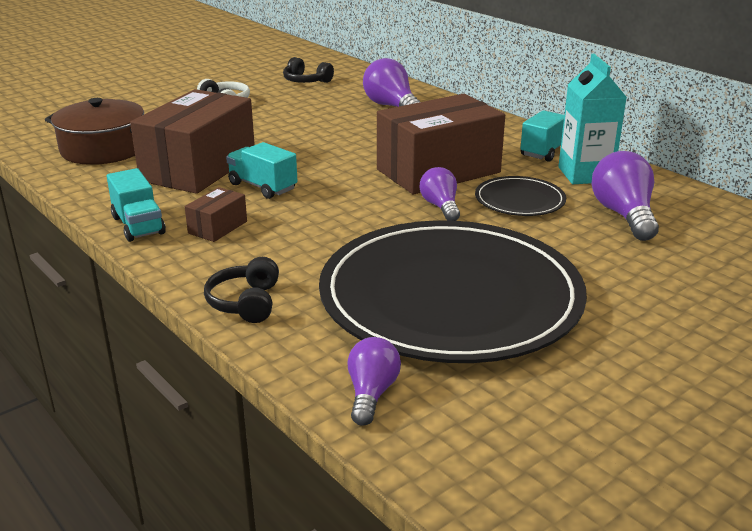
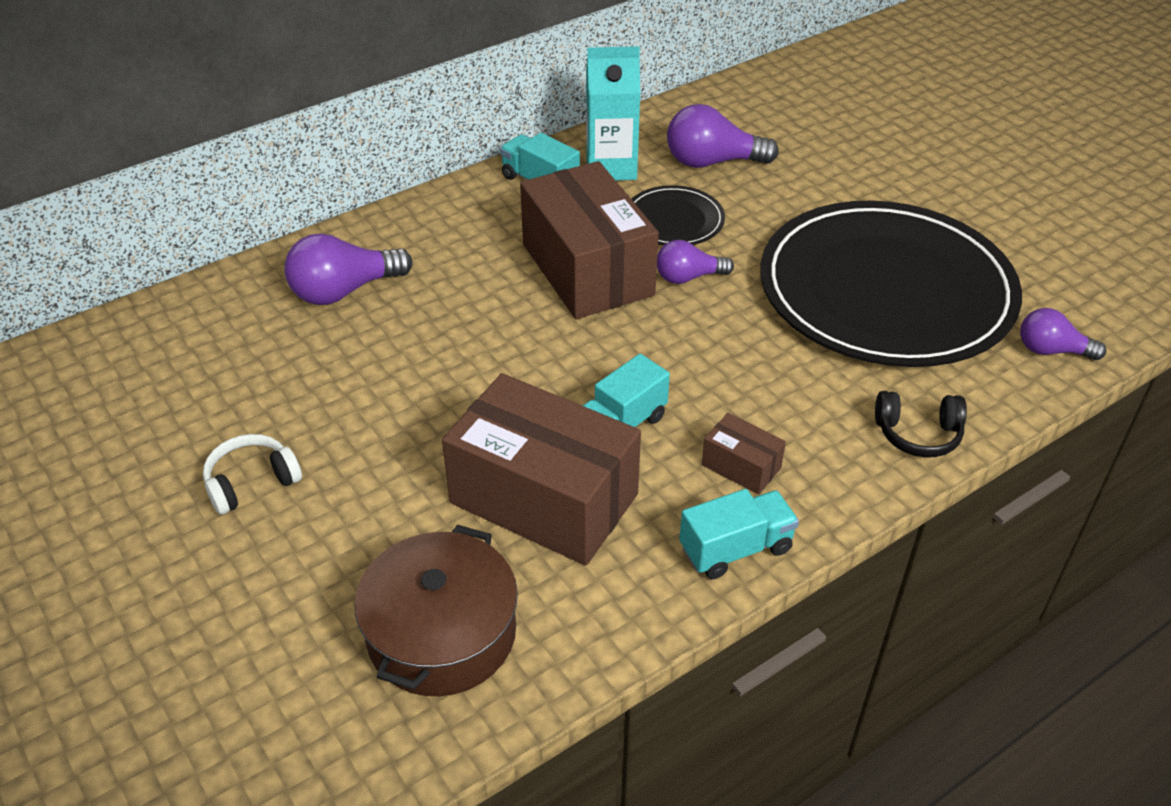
camera: 85 degrees left, 15 degrees up
black headphones [283,57,334,83] -> none

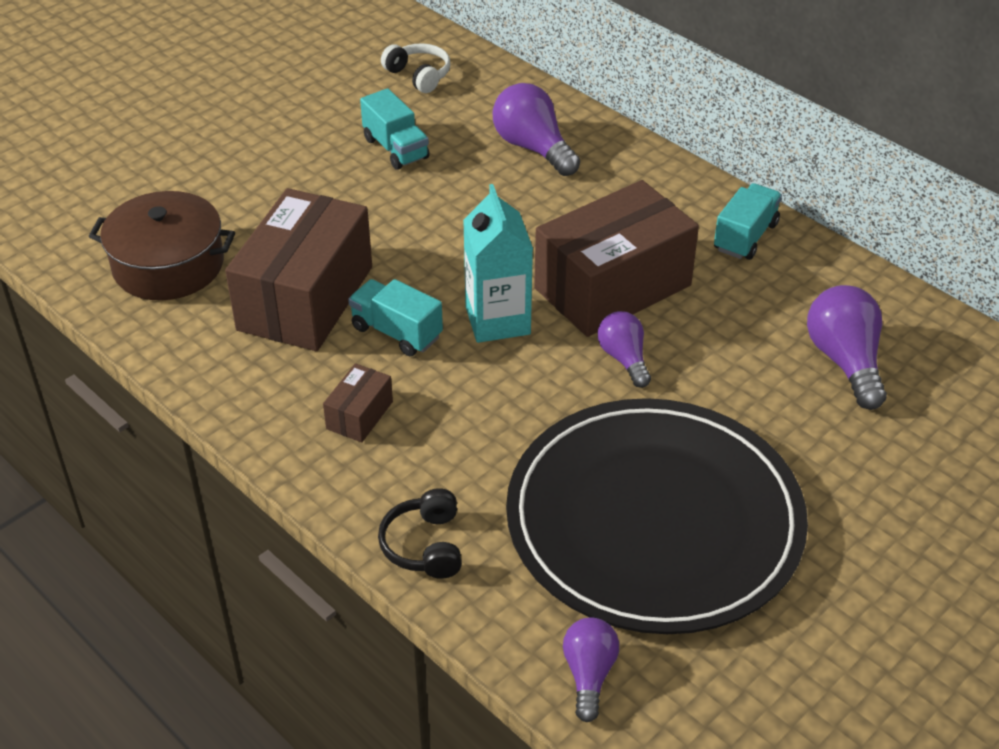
camera: 80 degrees right, 0 degrees up
white headphones [203,434,302,515] -> white headphones moved to [381,43,451,93]
turquoise carton [586,46,640,181] -> turquoise carton moved to [463,184,533,343]
black plate [632,185,725,245] -> none
turquoise truck [679,489,799,579] -> turquoise truck moved to [360,88,430,170]

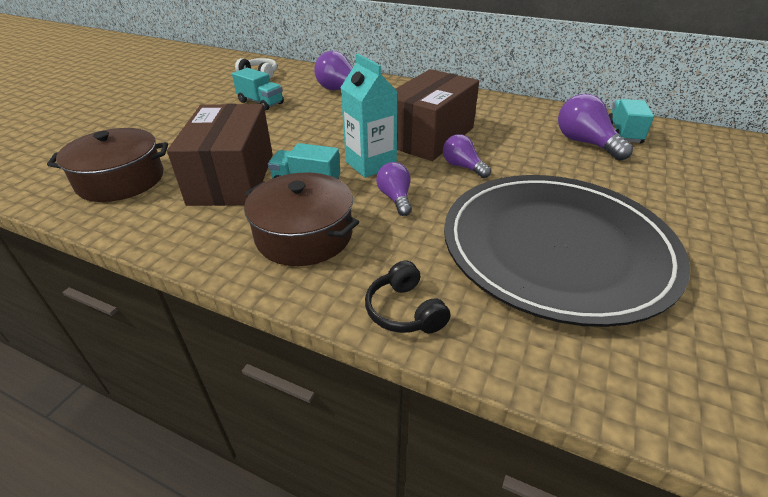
camera: 20 degrees left, 5 degrees down
brown box [323,363,393,442] -> brown pot [244,172,359,266]
purple light bulb [563,617,619,722] -> purple light bulb moved to [376,162,412,216]
turquoise truck [714,183,782,260] -> turquoise truck moved to [609,99,654,143]

